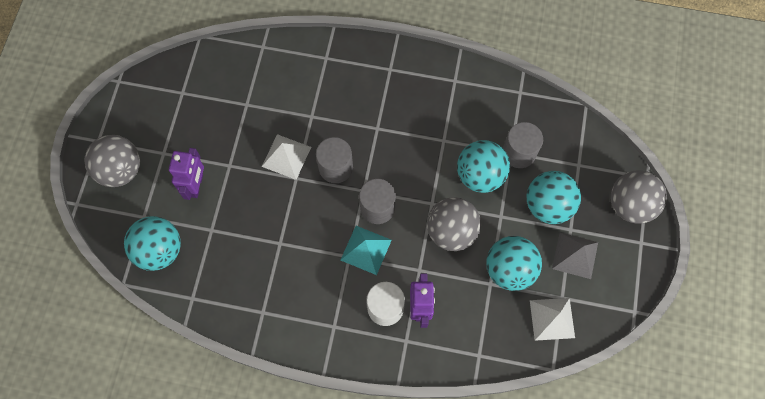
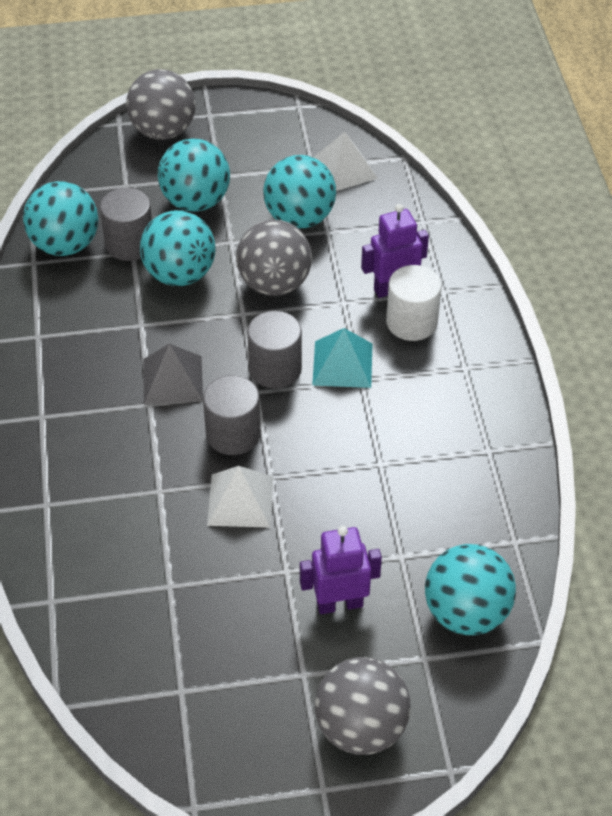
camera: 110 degrees left, 20 degrees down
grey pyramid [552,232,598,279] -> grey pyramid moved to [143,344,203,404]
none -> turquoise ball [23,181,98,256]

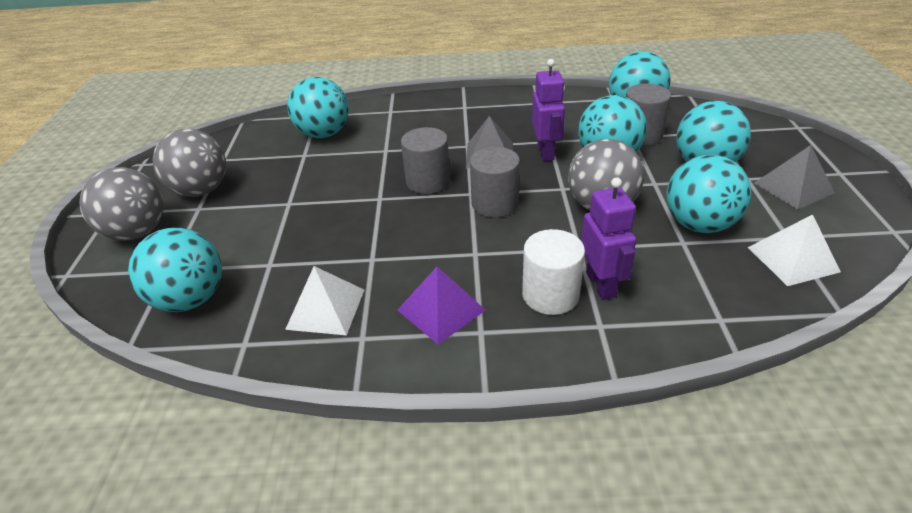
camera: 100 degrees right, 10 degrees down
grey ball [126,69,196,140] -> grey ball moved to [153,129,226,197]
white pyramid [207,466,273,528] -> white pyramid moved to [285,266,364,335]
purple robot [300,526,382,614] -> purple robot moved to [532,59,565,161]
turquoise pyramid [312,328,373,388] -> none
none -> turquoise ball [287,77,349,138]
none -> purple pyramid [397,267,486,344]
none -> grey pyramid [754,145,835,210]

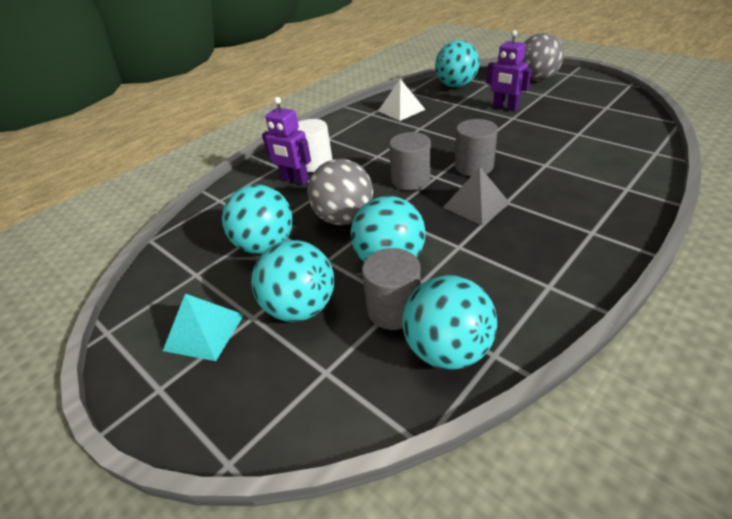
camera: 135 degrees right, 0 degrees up
grey ball [153,129,226,197] -> none
turquoise ball [287,77,349,138] -> none
purple pyramid [397,267,486,344] -> none
purple robot [532,59,565,161] -> purple robot moved to [486,30,532,112]
white pyramid [748,214,841,286] -> none
grey pyramid [754,145,835,210] -> turquoise pyramid [163,294,244,361]

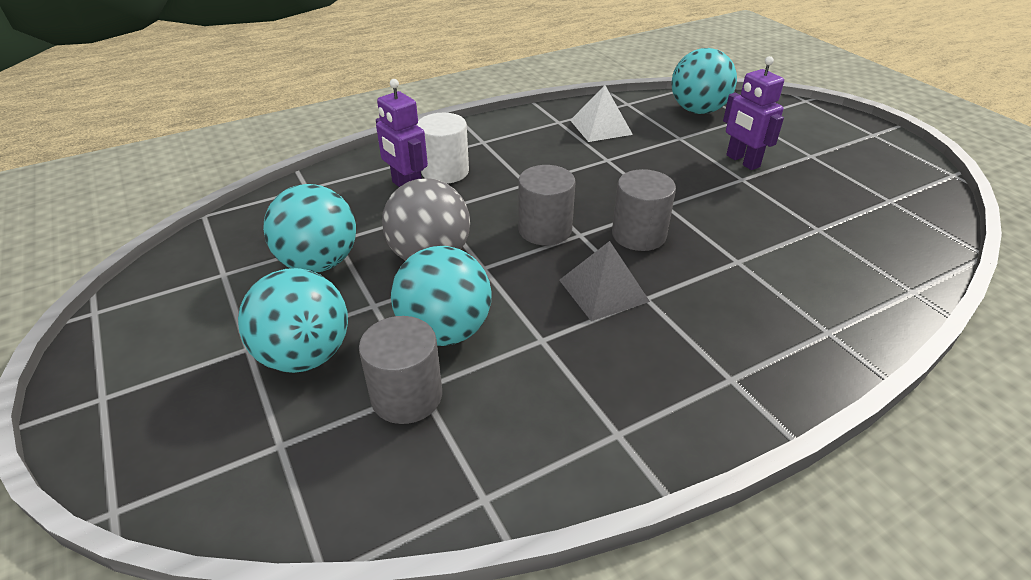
camera: 15 degrees right, 0 degrees up
turquoise pyramid [163,294,244,361] -> none
turquoise ball [402,275,497,370] -> none
grey ball [521,33,564,81] -> none

